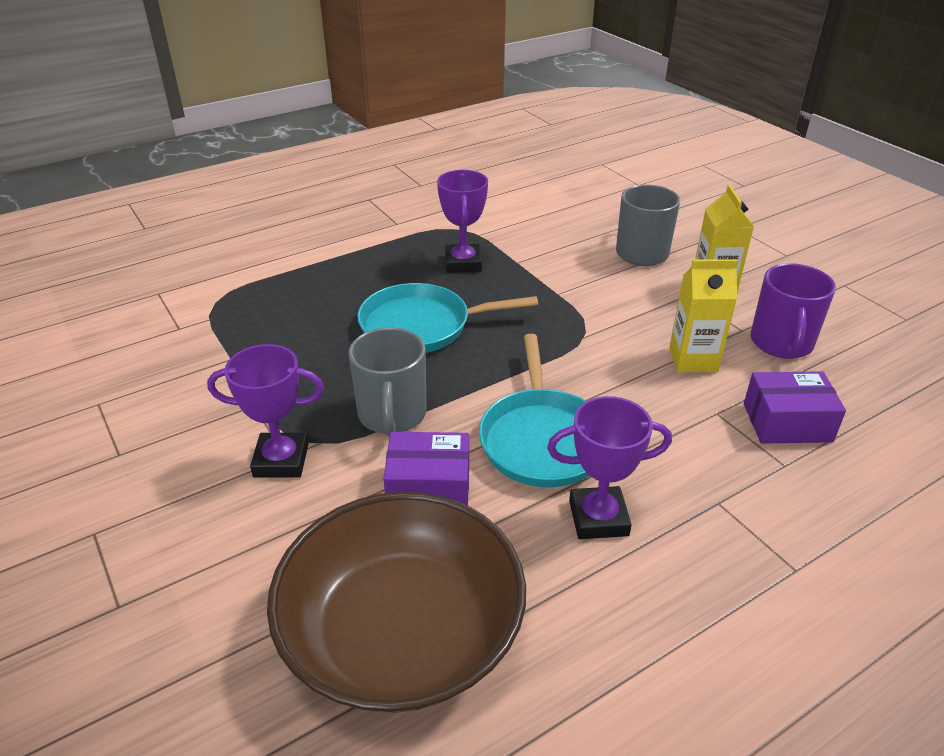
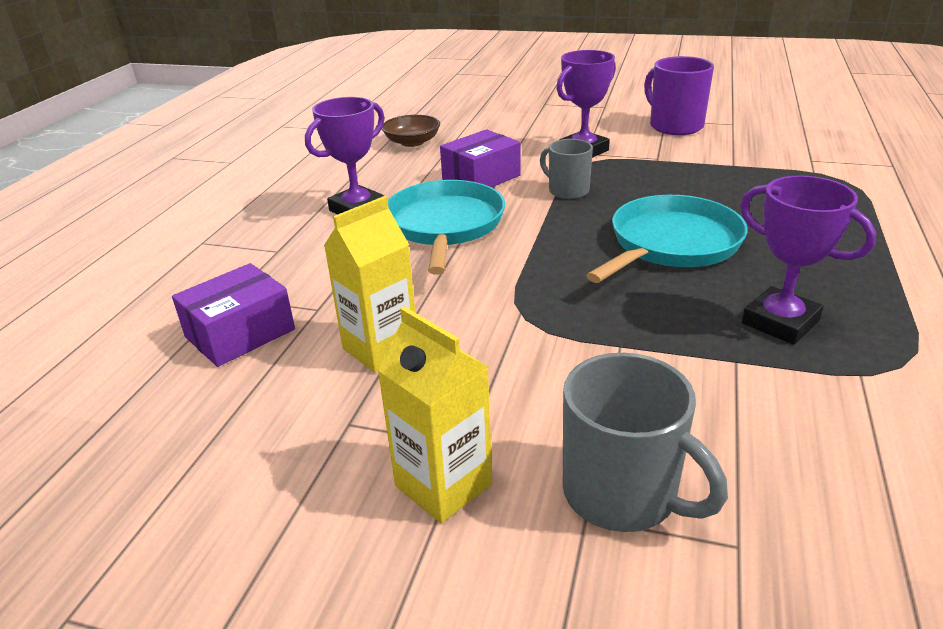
camera: 140 degrees right, 5 degrees down
brown bowl [267,492,526,713] -> brown bowl [382,115,440,147], size x0.41
grey mug [349,327,427,437] -> grey mug [540,139,593,199], size x0.65
turquoise pan [479,334,590,488] -> turquoise pan turned 45 degrees clockwise [388,180,505,275]
purple mug [751,263,836,359] -> purple mug moved to [644,56,714,135]

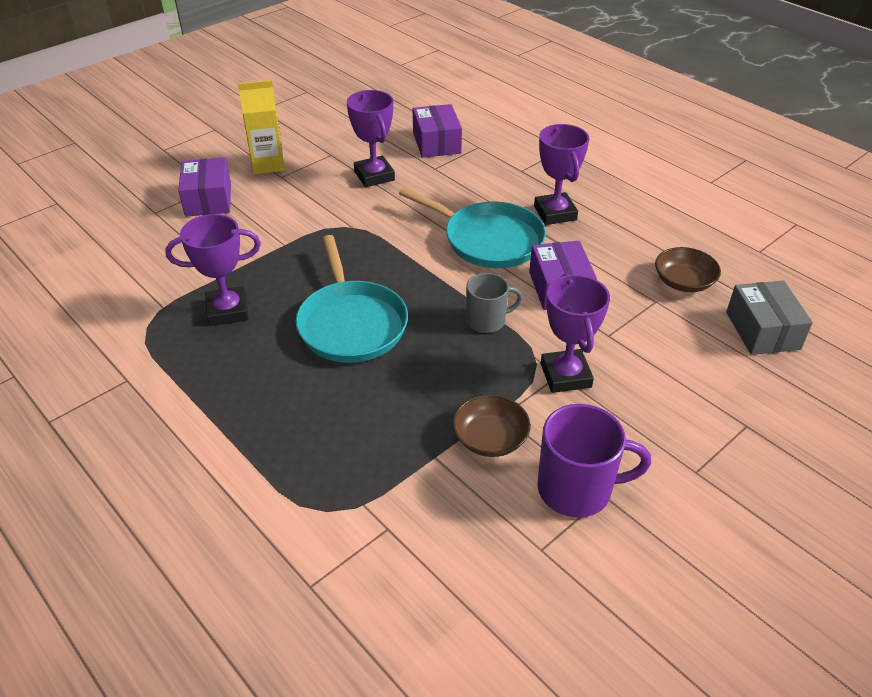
camera: 120 degrees right, 10 degrees up
yellow carton [324,196,415,372] -> purple trophy [347,90,395,187]
grey mug [563,353,728,532] -> purple box [178,157,231,217]
none -> brown bowl [452,395,531,457]
none -> grey box [726,280,813,355]

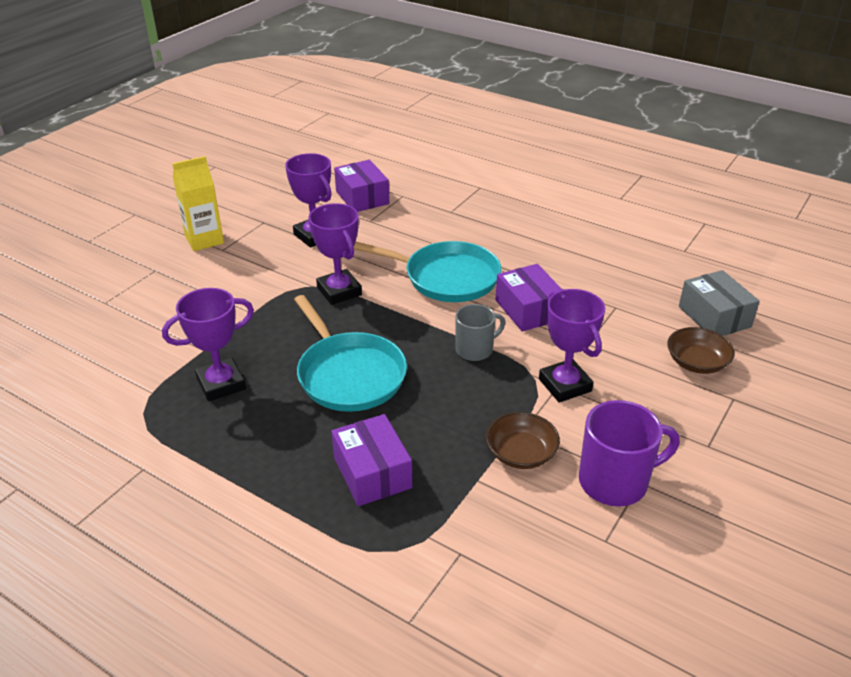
camera: 15 degrees left, 5 degrees down
purple box [178,157,231,217] -> purple box moved to [331,414,412,506]
purple trophy [534,124,589,225] -> purple trophy moved to [308,203,362,305]
brown bowl [655,247,721,292] -> brown bowl moved to [667,327,735,374]

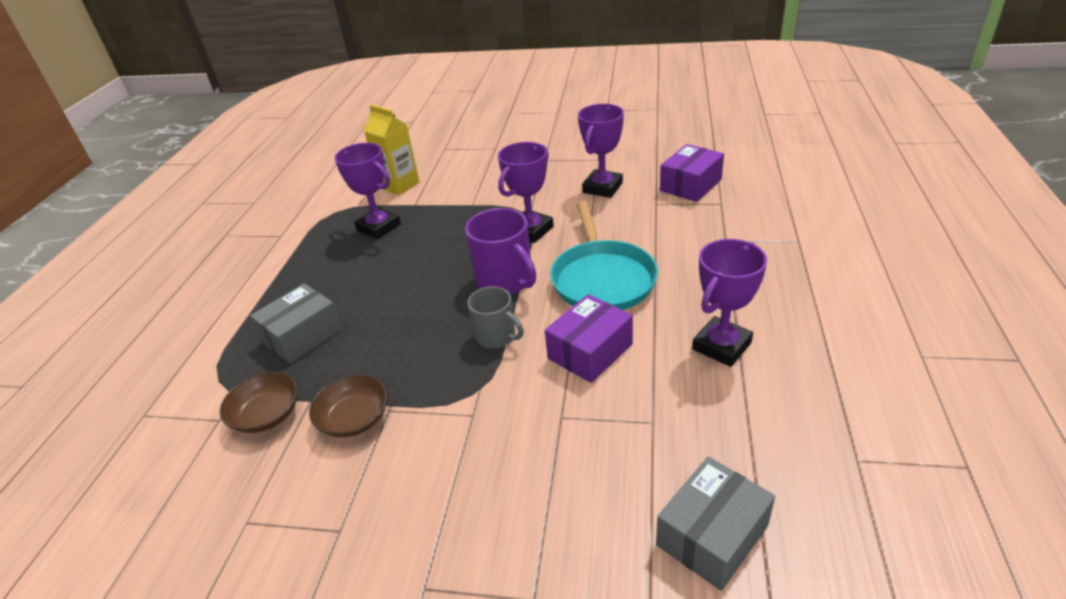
camera: 70 degrees right, 0 degrees up
yellow carton [172,156,224,251] -> yellow carton moved to [364,105,420,195]
turquoise pan [294,295,407,412] -> none
purple box [331,414,412,506] -> grey box [250,283,343,364]
purple trophy [539,289,605,403] -> purple trophy moved to [692,239,767,367]
purple mug [579,400,680,506] -> purple mug moved to [465,208,536,295]
brown bowl [667,327,735,374] -> brown bowl moved to [220,372,298,433]

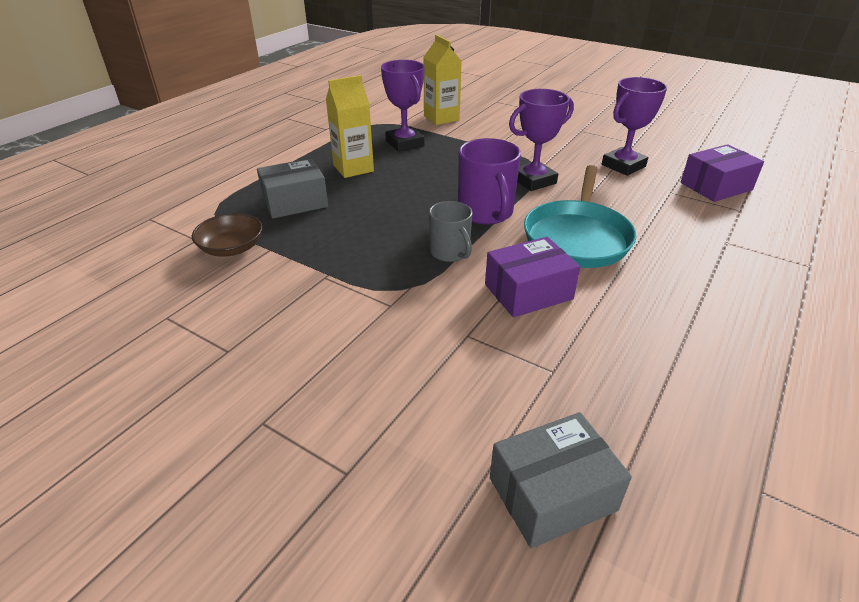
camera: 20 degrees right, 0 degrees up
brown bowl [309,375,388,437] -> none
purple trophy [692,239,767,367] -> none
none -> yellow carton [326,75,374,178]

